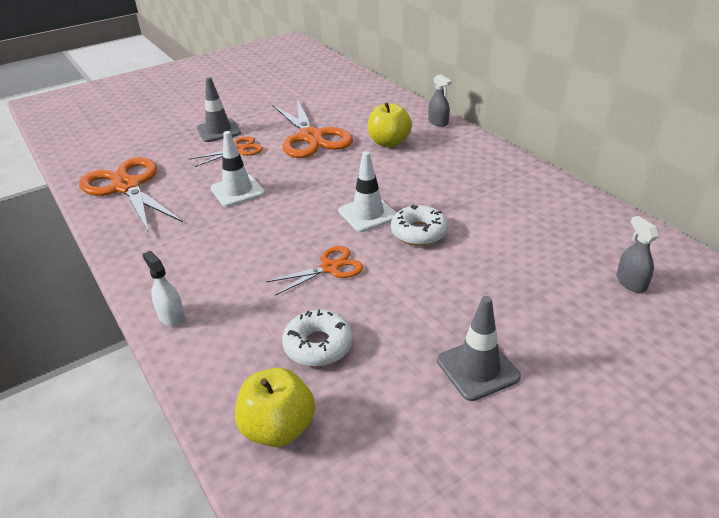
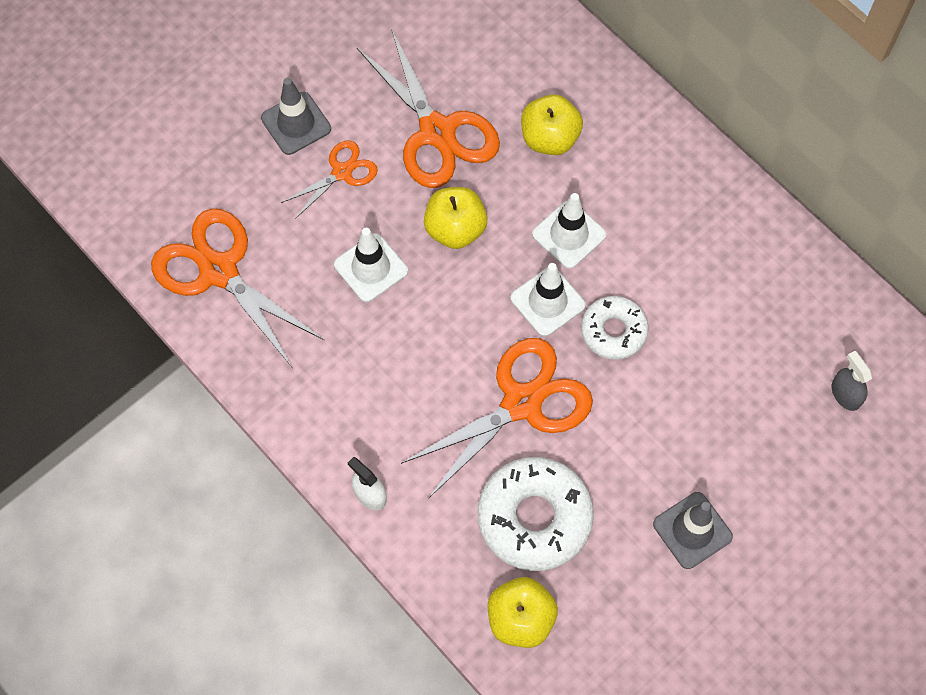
camera: 10 degrees left, 30 degrees up
orange scissors [266,246,363,296] -> orange scissors [401,338,593,499], size x1.86
white donut [282,310,353,367] -> white donut [478,457,594,571], size x1.64
grey spray bottle [428,74,452,127] -> none
none -> yellow apple [424,187,487,249]
none -> white traffic cone [532,193,606,269]

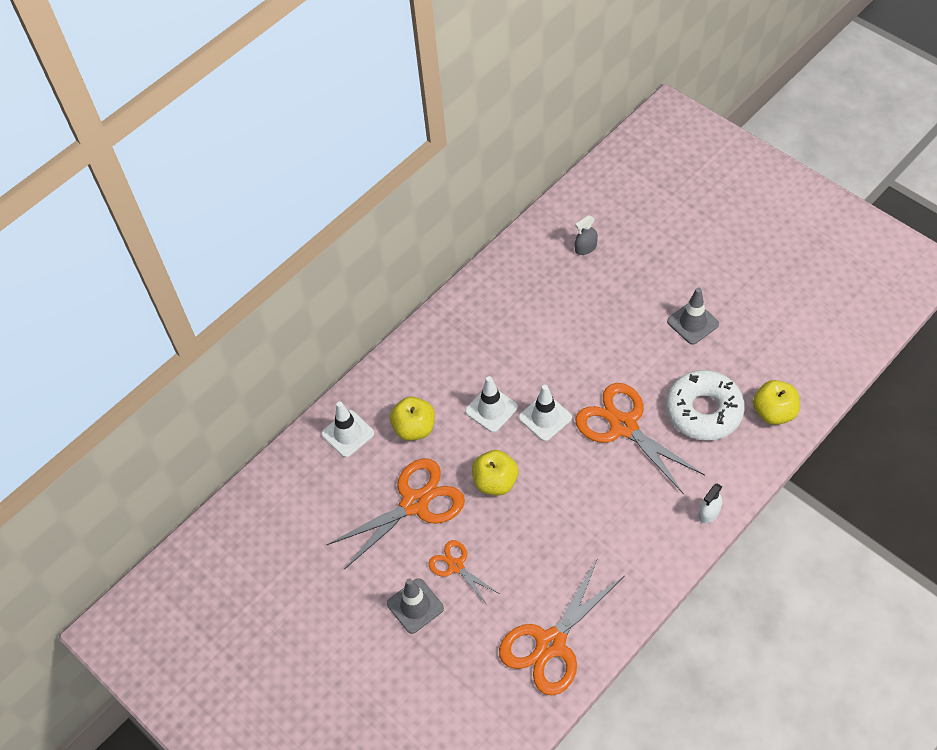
camera: 90 degrees left, 10 degrees down
white traffic cone [334,228,408,302] -> white traffic cone moved to [321,401,374,457]
white donut [581,296,649,360] -> none

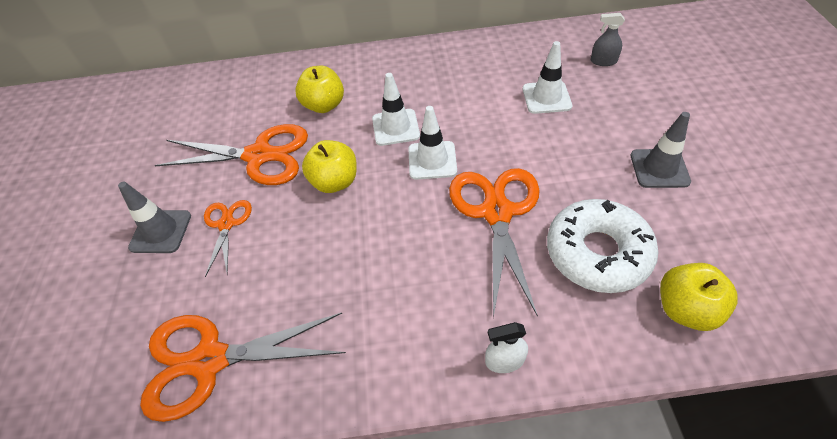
camera: 40 degrees right, 5 degrees down
white traffic cone [321,401,374,457] -> white traffic cone moved to [523,41,572,114]

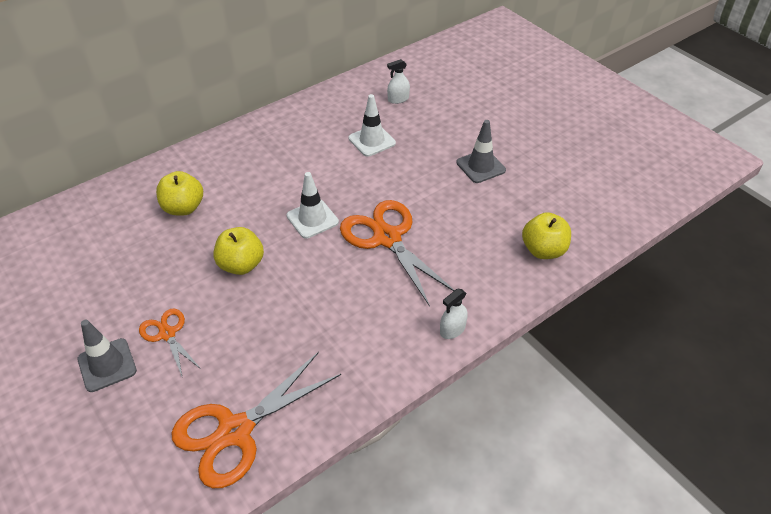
camera: 35 degrees left, 5 degrees down
orange scissors [155,124,308,185] -> none
white traffic cone [372,73,420,146] -> none
white donut [547,199,658,293] -> none
grey spray bottle [591,13,625,66] -> white spray bottle [387,59,410,104]

